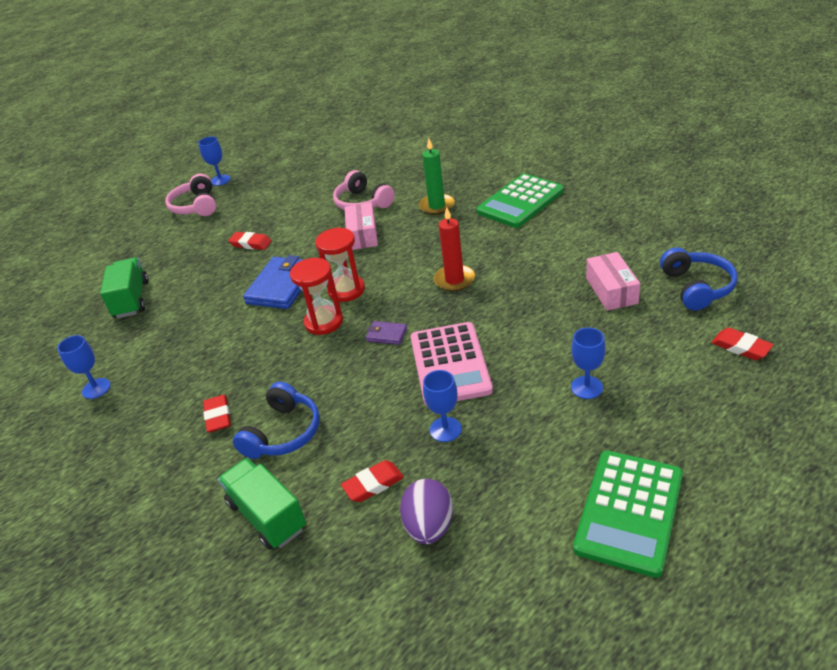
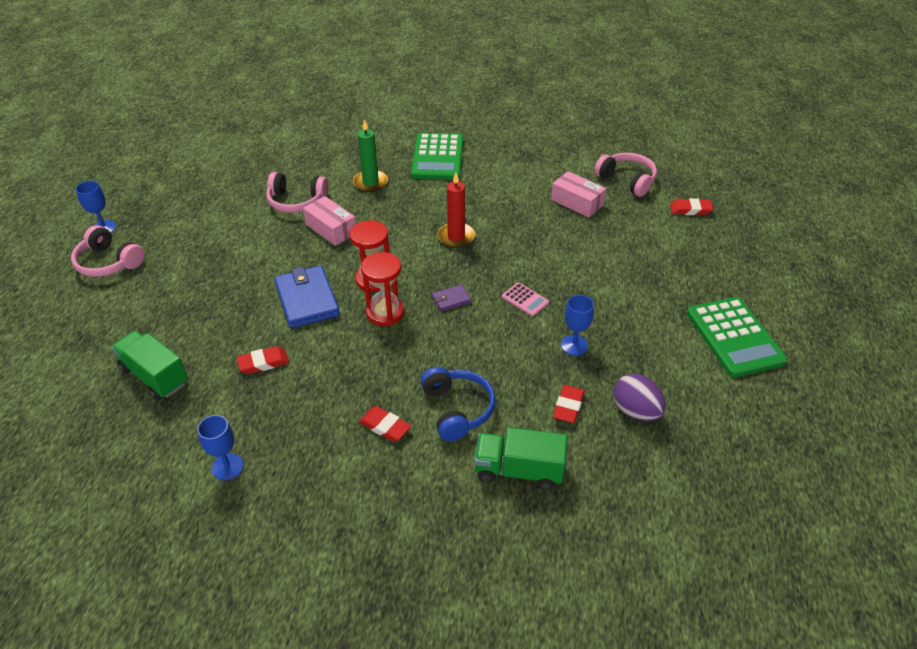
camera: 45 degrees left, 5 degrees up
red eraser [228,232,272,250] -> red eraser moved to [237,346,289,374]
pink calculator [410,322,493,406] -> pink calculator [502,283,549,316], size x0.46
blue goblet [571,328,605,399] -> none
blue headphones [660,247,737,311] -> pink headphones [594,152,657,197]

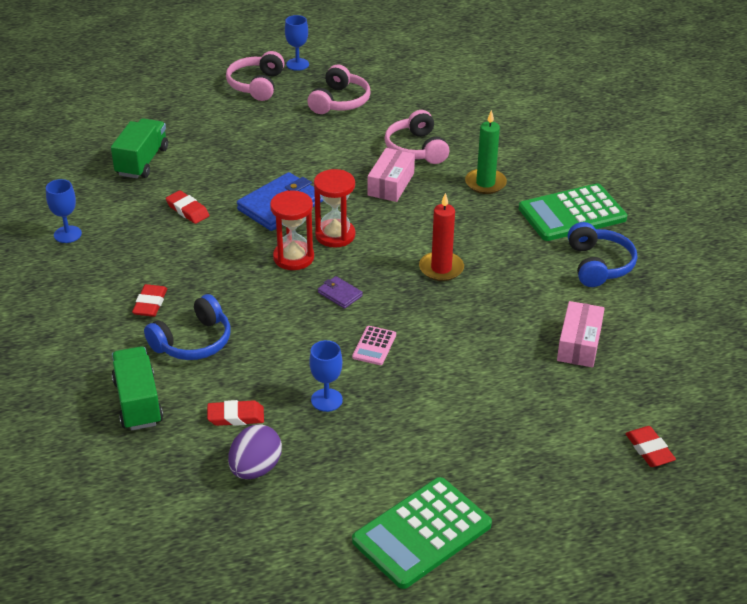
camera: 65 degrees right, 5 degrees down
pink headphones [594,152,657,197] -> pink headphones moved to [308,64,371,114]
none -> blue headphones [568,222,637,287]

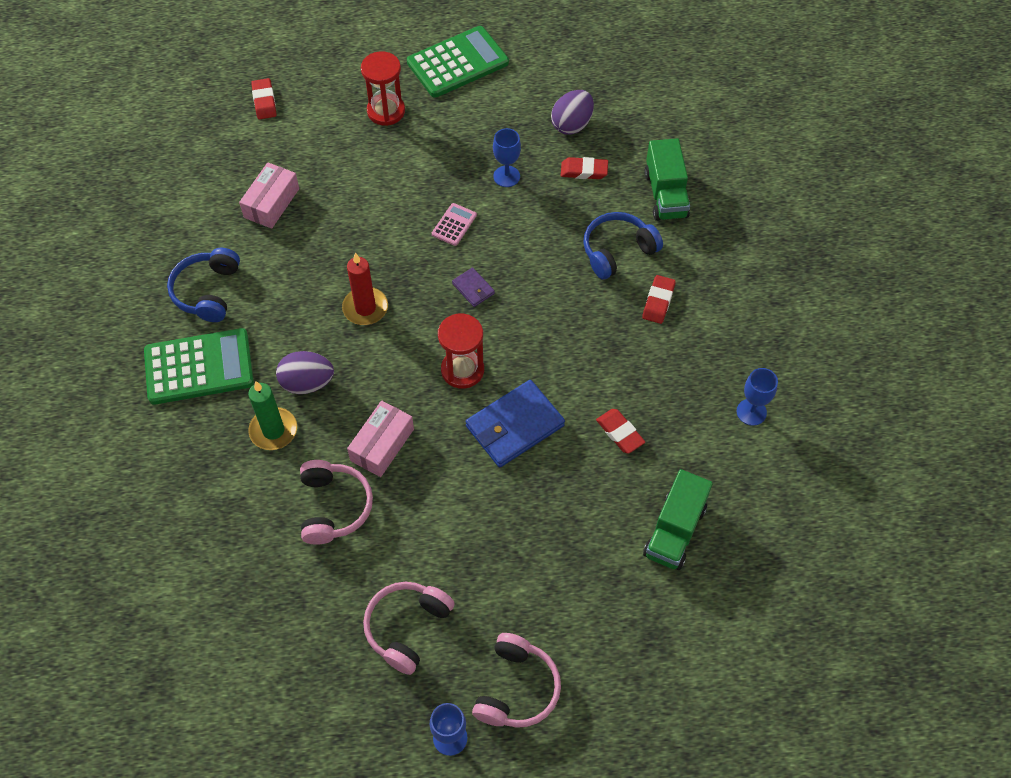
camera: 170 degrees left, 20 degrees up
red hourglass [270,191,314,270] -> red hourglass moved to [361,51,405,126]
none -> purple egg [276,351,334,394]

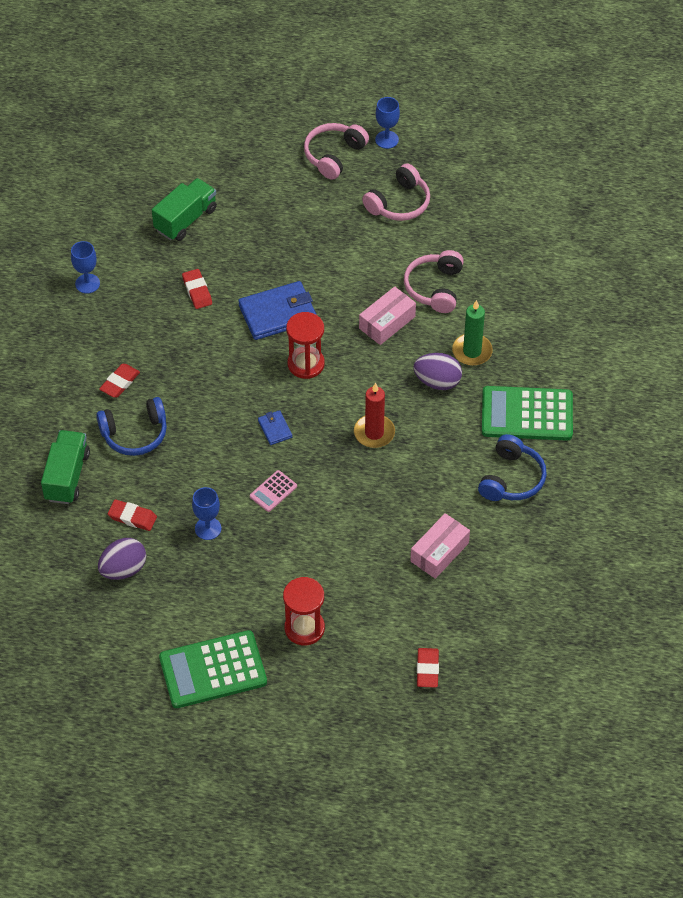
camera: 165 degrees left, 5 degrees down
purple wallet [452,267,495,307] -> blue wallet [258,410,292,445]

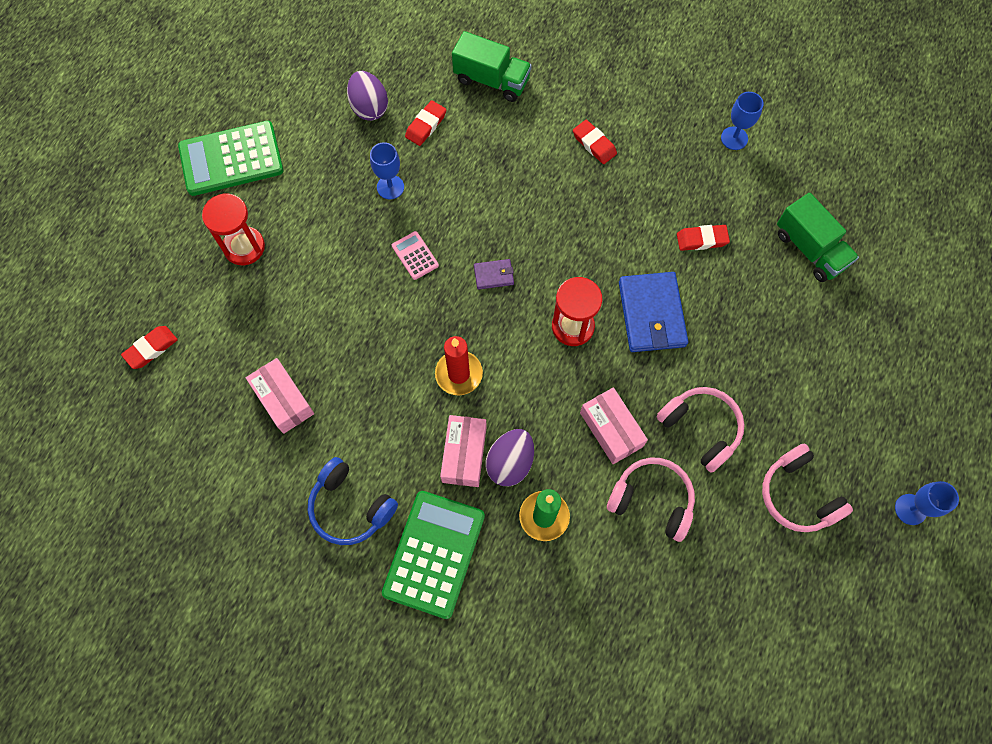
camera: 105 degrees right, 15 degrees up
blue headphones [96,397,167,456] -> none
green calculator [159,630,267,708] -> green calculator turned 105 degrees counterclockwise [178,121,284,196]
blue wallet [258,410,292,445] -> purple wallet [474,259,514,290]
pink headphones [304,123,369,180] -> pink headphones moved to [656,387,745,473]
red eraser [417,648,439,688] -> red eraser turned 60 degrees counterclockwise [121,326,178,369]
none -> pink box [440,415,487,487]

